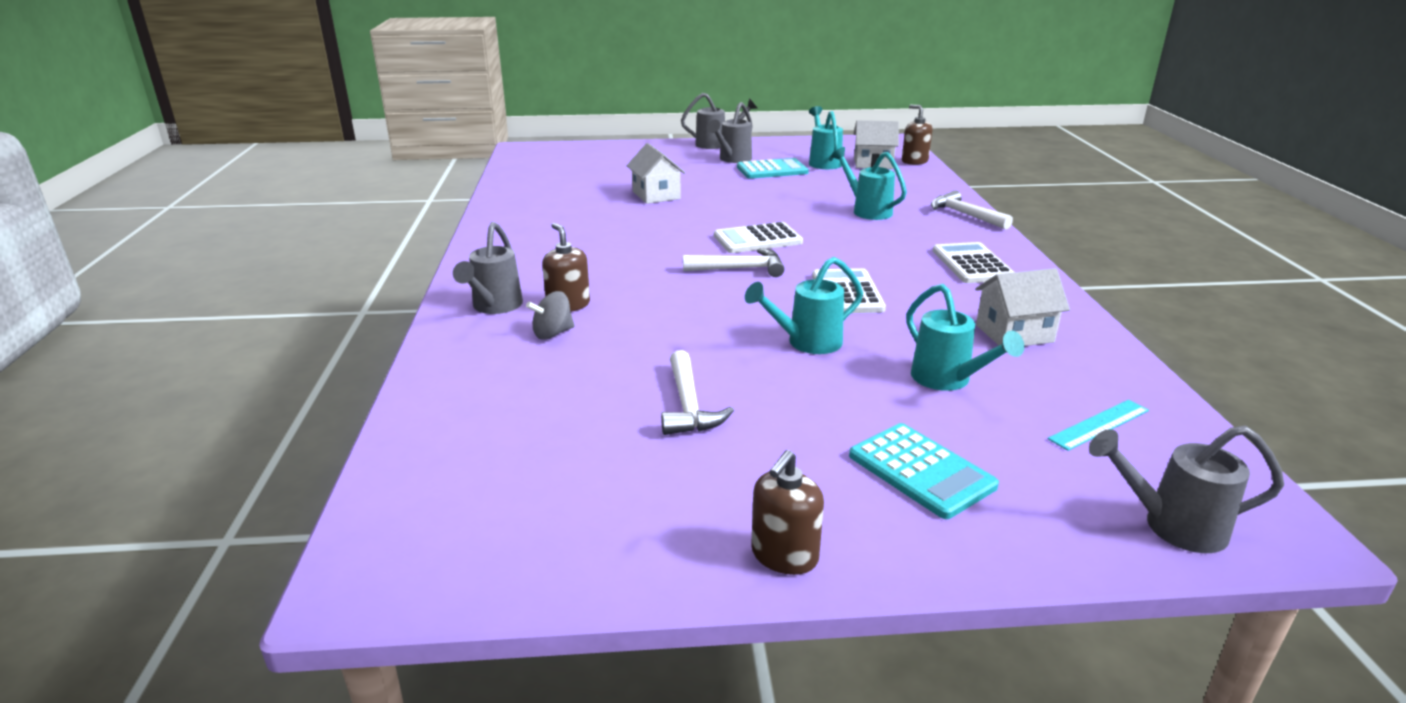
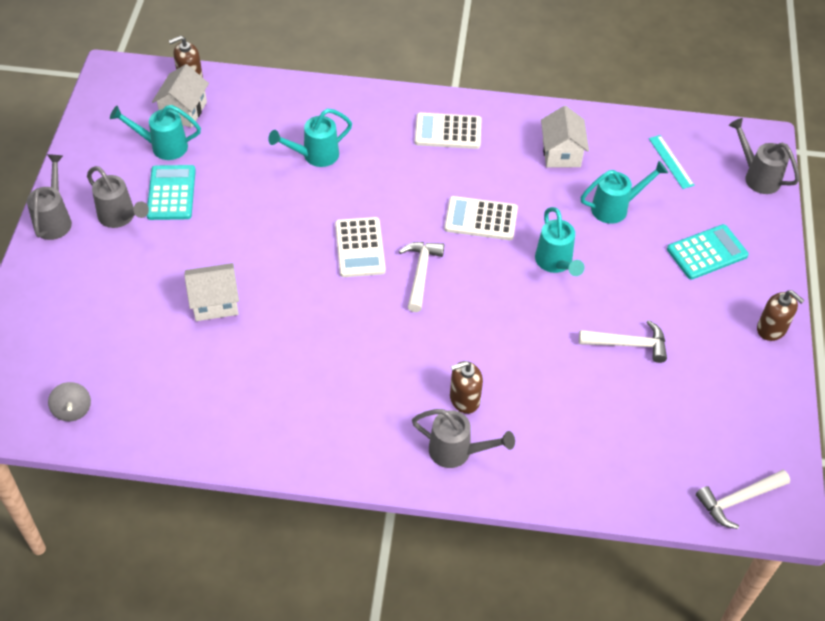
camera: 80 degrees left, 25 degrees up
grey spinning top [526,291,574,340] -> grey spinning top moved to [48,382,91,421]
white hammer [931,190,1013,230] -> white hammer moved to [696,470,790,529]
grey watering can [1089,426,1284,553] -> grey watering can turned 120 degrees clockwise [729,118,800,194]

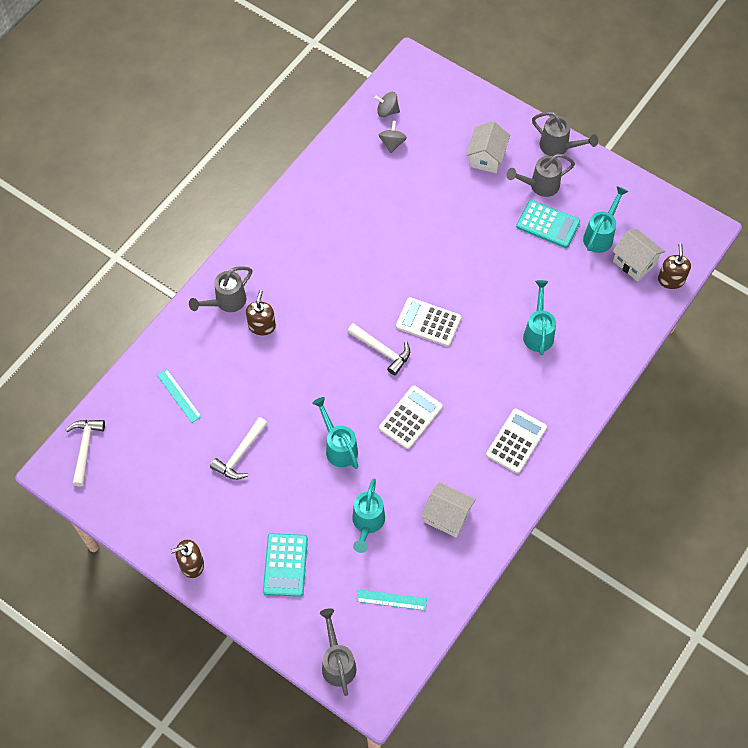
camera: 120 degrees right, 10 degrees up
white house [184,263,239,321] -> white house moved to [466,121,510,173]
turquoise watering can [535,207,585,276] -> turquoise watering can turned 45 degrees clockwise [312,397,359,469]
grey watering can [729,118,800,194] -> grey watering can turned 90 degrees counterclockwise [320,608,356,696]
none -> turquoise ruler [157,369,202,423]
none -> grey spinning top [379,121,407,153]

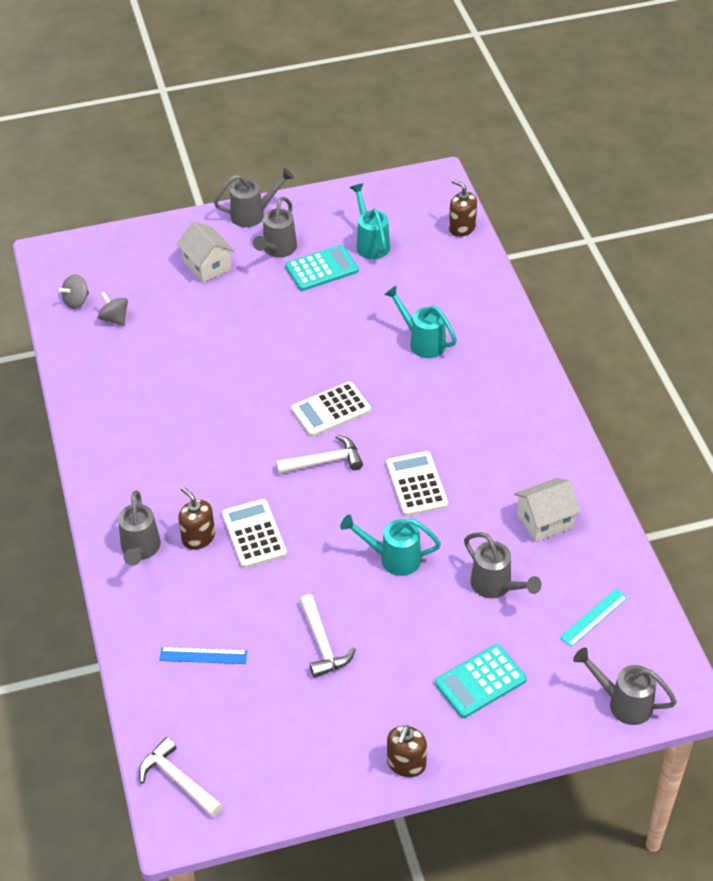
camera: 50 degrees left, 15 degrees down
turquoise ruler [157,369,202,423] -> blue ruler [159,647,247,664]
turquoise calculator [263,533,308,597] -> turquoise calculator turned 105 degrees clockwise [435,644,527,718]
turquoise watering can [352,478,385,553] -> grey watering can [464,532,541,598]
white calculator [486,408,547,474] -> white calculator moved to [222,499,287,568]
white house [612,229,665,282] -> none

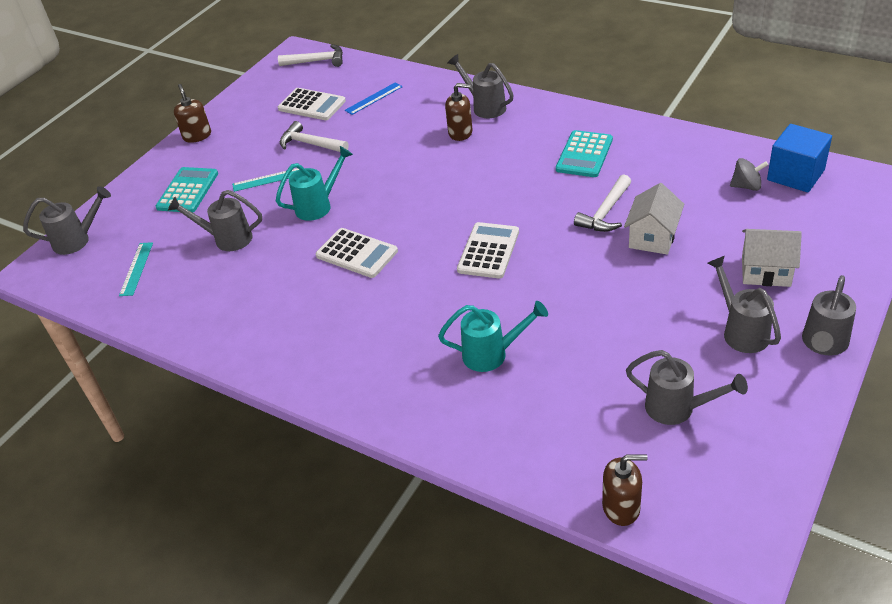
camera: 140 degrees right, 5 degrees down
grey spinning top [59,274,89,309] -> blue cube [767,124,832,192]
white calculator [222,499,287,568] -> white calculator moved to [278,88,346,120]
white hammer [276,435,363,474] -> white hammer moved to [574,174,631,232]
turquoise calculator [285,245,359,291] -> turquoise calculator moved to [556,130,613,177]
turquoise watering can [350,183,390,259] -> grey watering can [626,350,748,425]
white house [514,478,581,542] -> white house moved to [624,183,684,255]
none -> turquoise ruler [232,168,299,192]

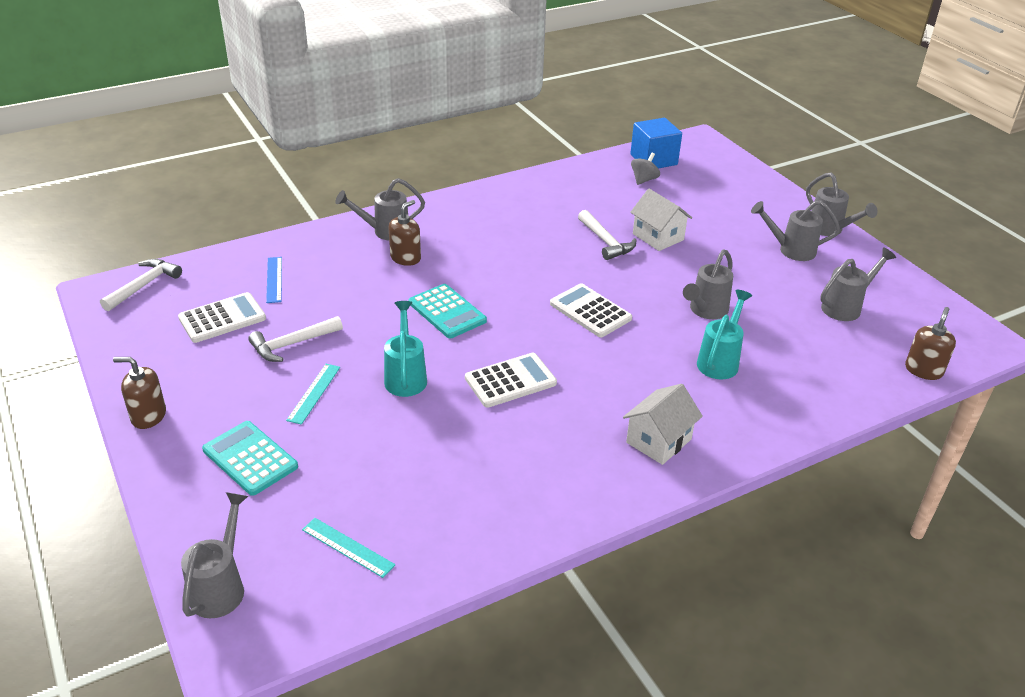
camera: 65 degrees left, 5 degrees down
grey watering can [168,190,262,251] -> grey watering can moved to [683,249,733,319]
turquoise calculator [556,130,613,177] -> turquoise calculator moved to [409,284,487,338]
white house [742,229,802,287] -> white house moved to [623,384,703,465]

